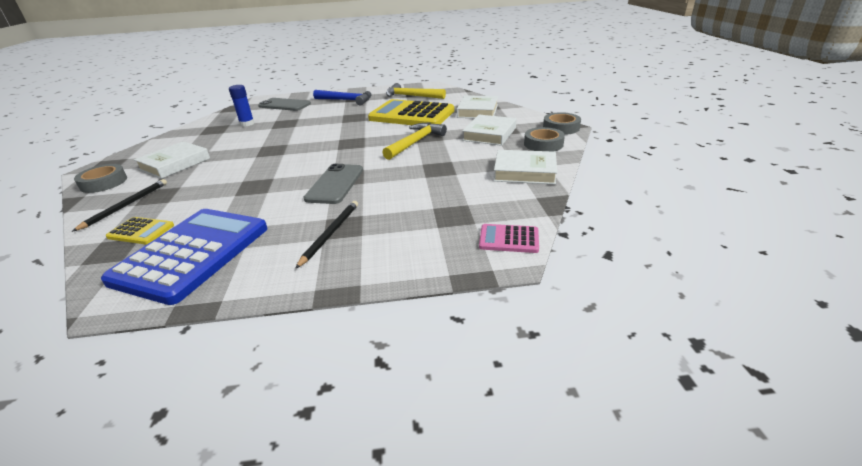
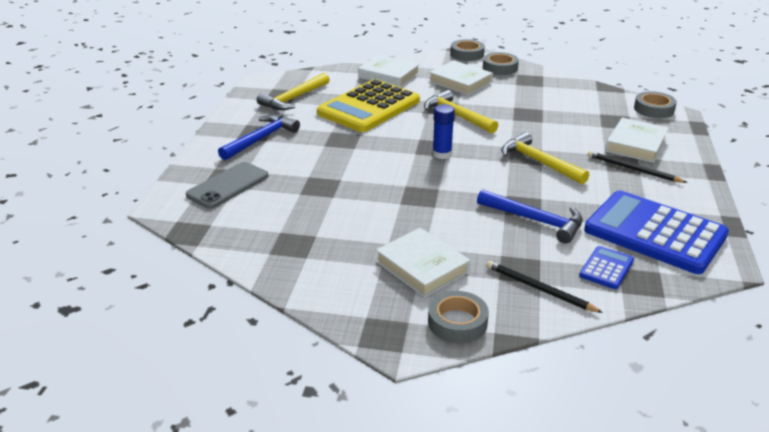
camera: 75 degrees left, 0 degrees up
yellow calculator [106,217,174,245] -> blue calculator [579,246,634,289]
blue glue stick [229,85,254,127] -> blue glue stick moved to [432,104,455,159]
grey phone [303,164,363,204] -> yellow hammer [501,132,589,185]
pink calculator [479,224,539,253] -> grey tape [634,91,677,118]
white book [494,150,557,185] -> white book moved to [605,118,669,163]
none -> blue hammer [477,189,583,244]

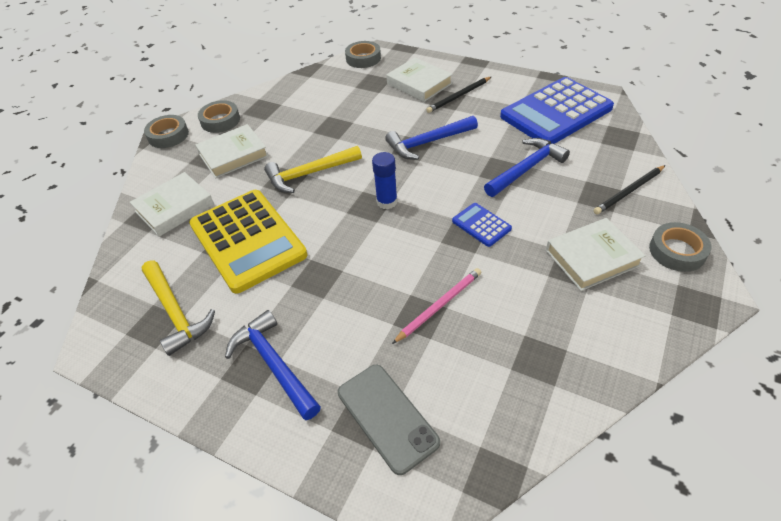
camera: 70 degrees left, 15 degrees up
yellow hammer [501,132,589,185] -> blue hammer [385,116,478,160]
blue calculator [579,246,634,289] -> blue calculator moved to [452,203,512,247]
none -> pink pencil [392,268,481,344]

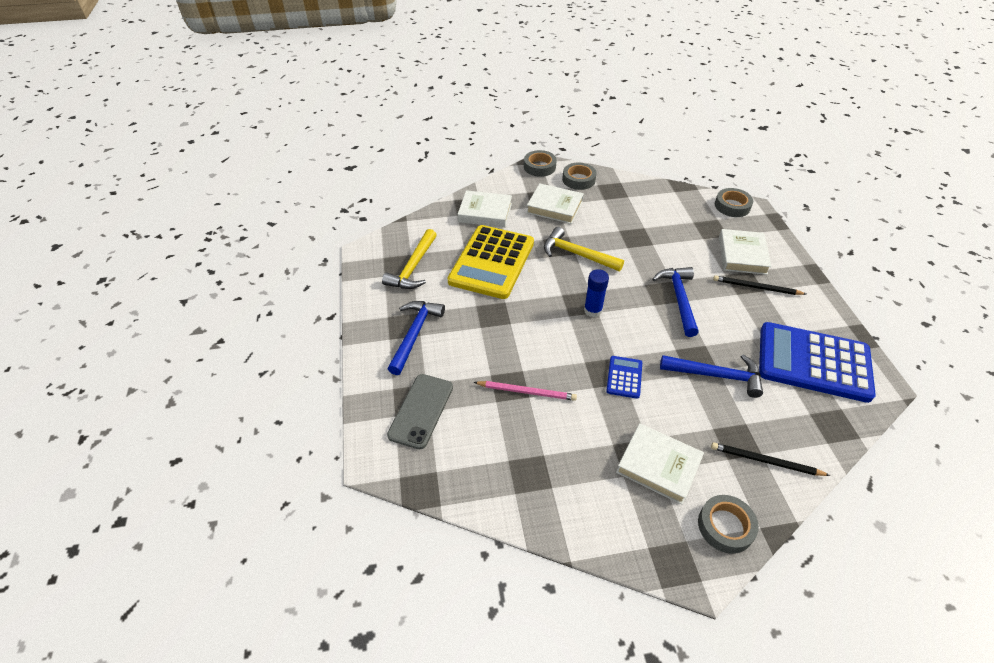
camera: 50 degrees right, 0 degrees up
blue hammer [385,116,478,160] -> blue hammer turned 60 degrees clockwise [652,267,699,337]

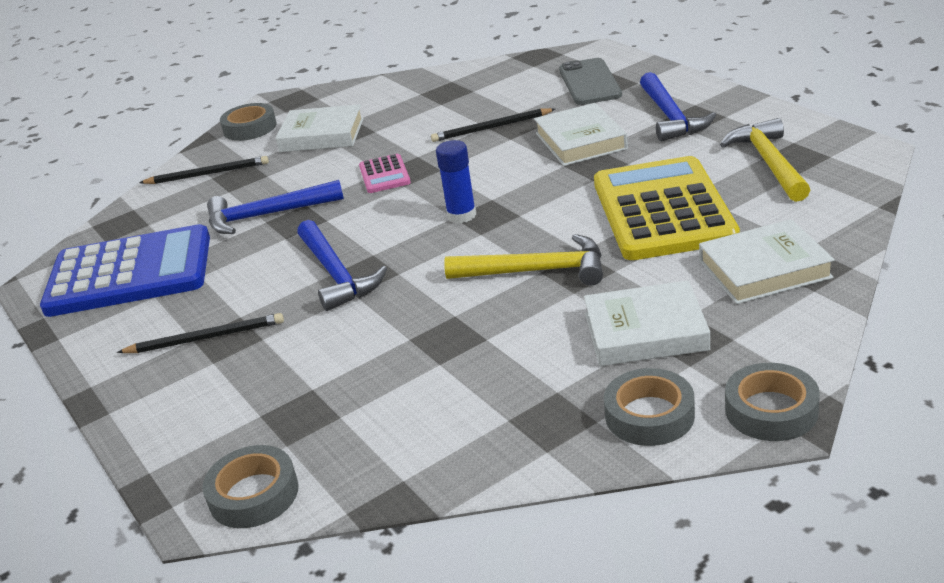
camera: 160 degrees right, 15 degrees down
pink pencil [474,381,577,401] -> black pencil [431,108,555,142]
blue calculator [606,356,642,399] -> pink calculator [359,154,411,193]
white book [719,229,772,275] -> white book moved to [534,103,628,166]

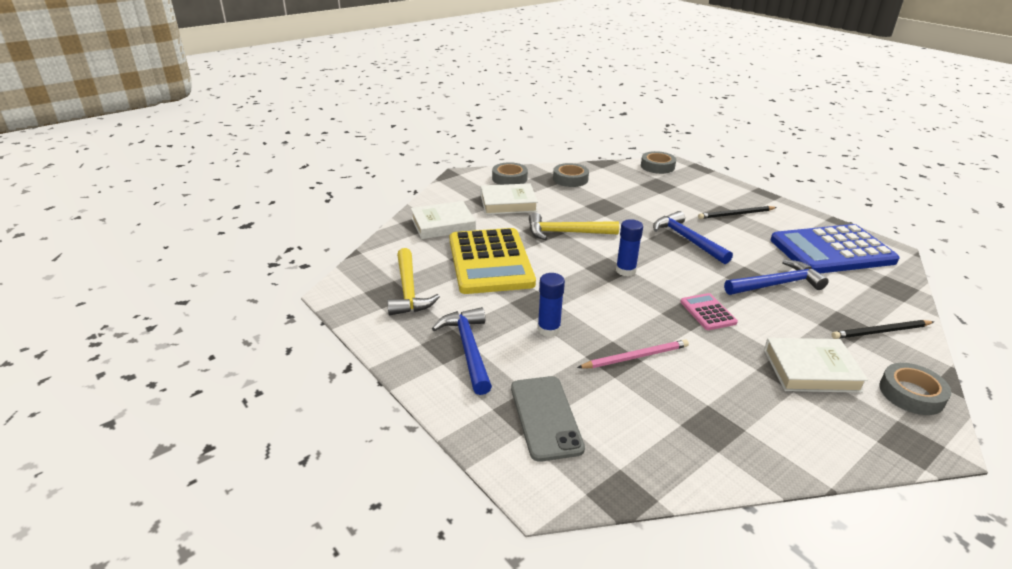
camera: 170 degrees right, 0 degrees up
black pencil [431,108,555,142] -> pink pencil [577,339,689,368]
white book [534,103,628,166] -> blue glue stick [537,273,565,337]
grey tape [725,363,820,441] -> grey tape moved to [553,163,589,187]

